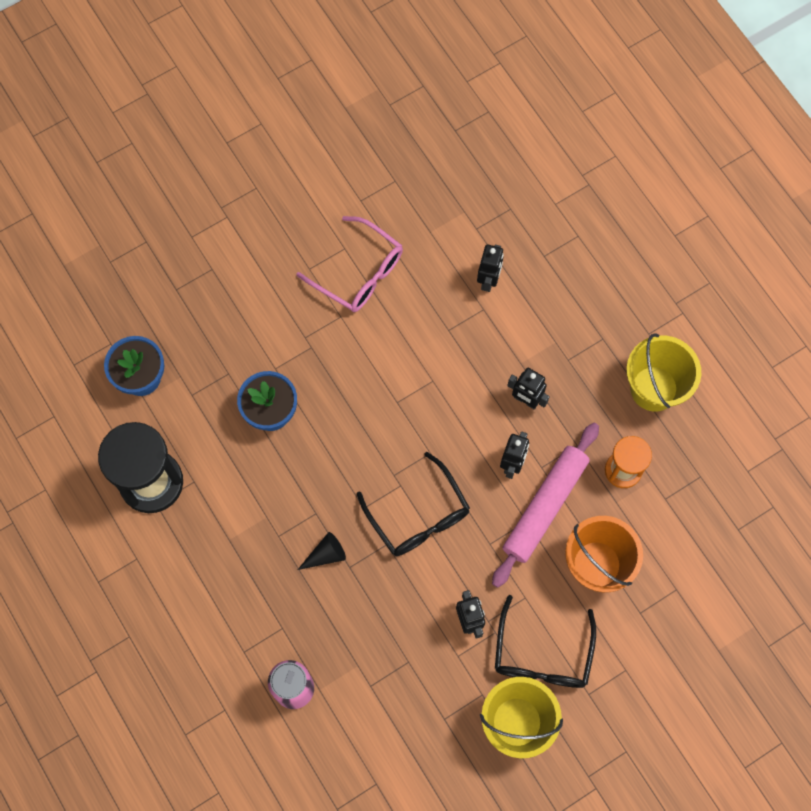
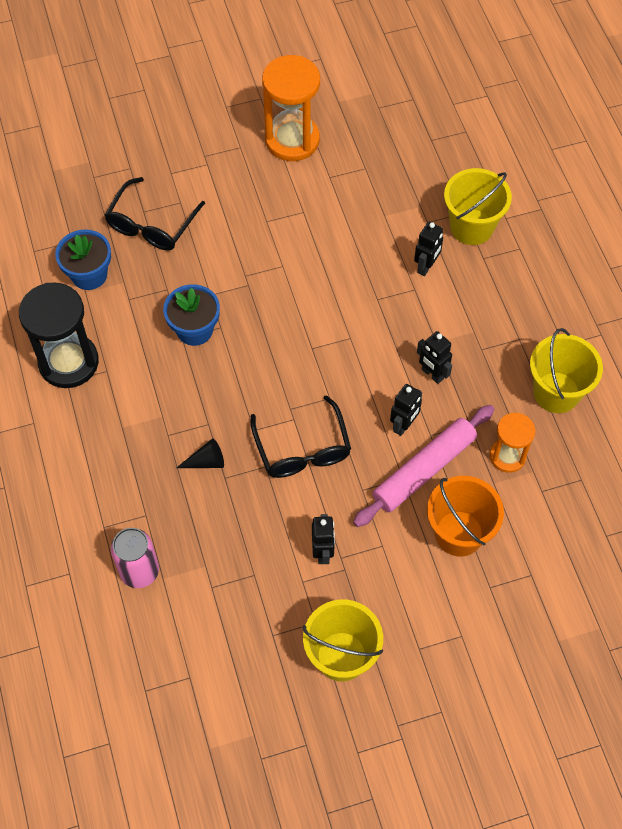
camera: 15 degrees right, 10 degrees down
pink glasses [296,216,403,312] -> none
black glasses [495,595,596,688] -> black glasses moved to [105,177,205,251]
none -> orange hourglass [262,55,320,161]
none -> yellow bucket [444,168,512,245]

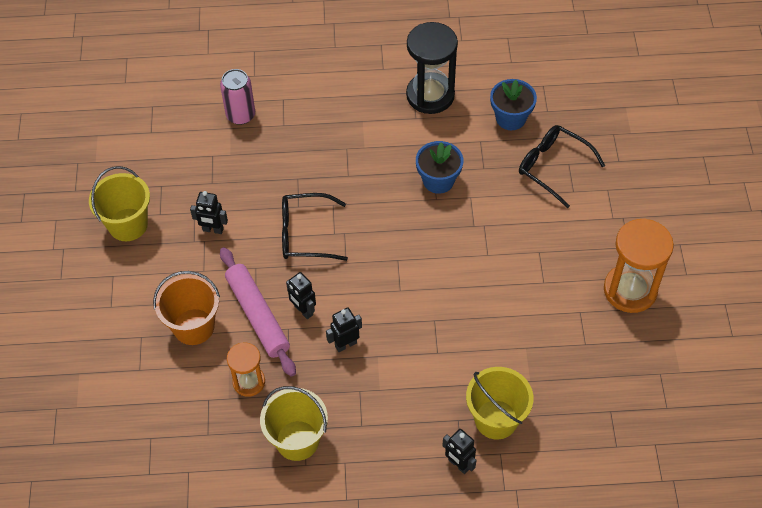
camera: 105 degrees right, 5 degrees down
black cone [176,439,224,468] -> none
black robot [414,222,443,276] -> black robot moved to [442,429,476,474]

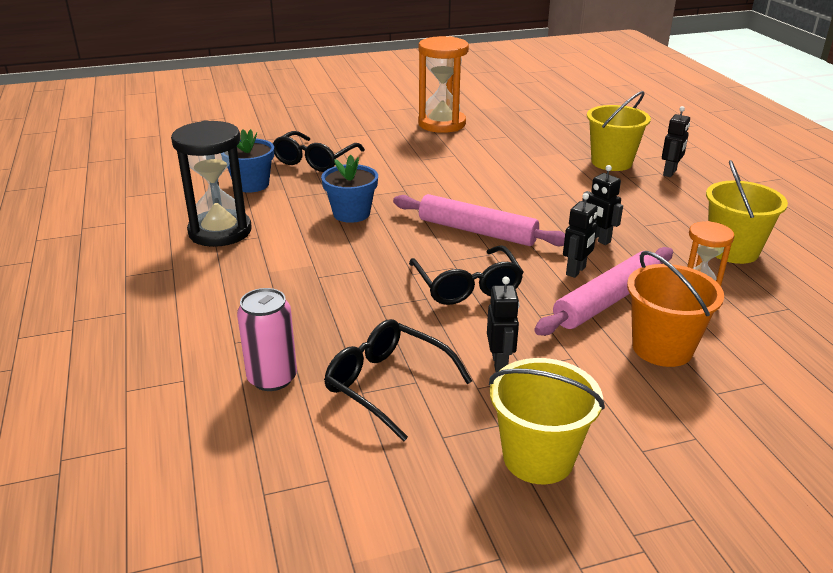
camera: 105 degrees left, 25 degrees down
none -> black glasses [324,319,472,441]
none -> pink rolling pin [393,194,565,246]

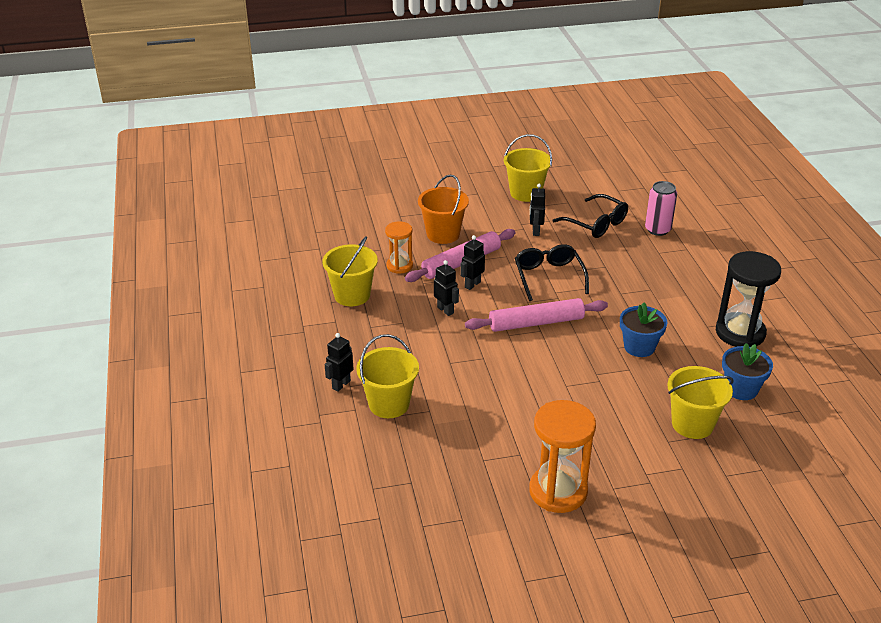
camera: 175 degrees left, 5 degrees up
black glasses [272,131,365,172] -> yellow bucket [667,366,733,439]
pink rolling pin [393,194,565,246] -> pink rolling pin turned 45 degrees counterclockwise [465,298,608,332]

